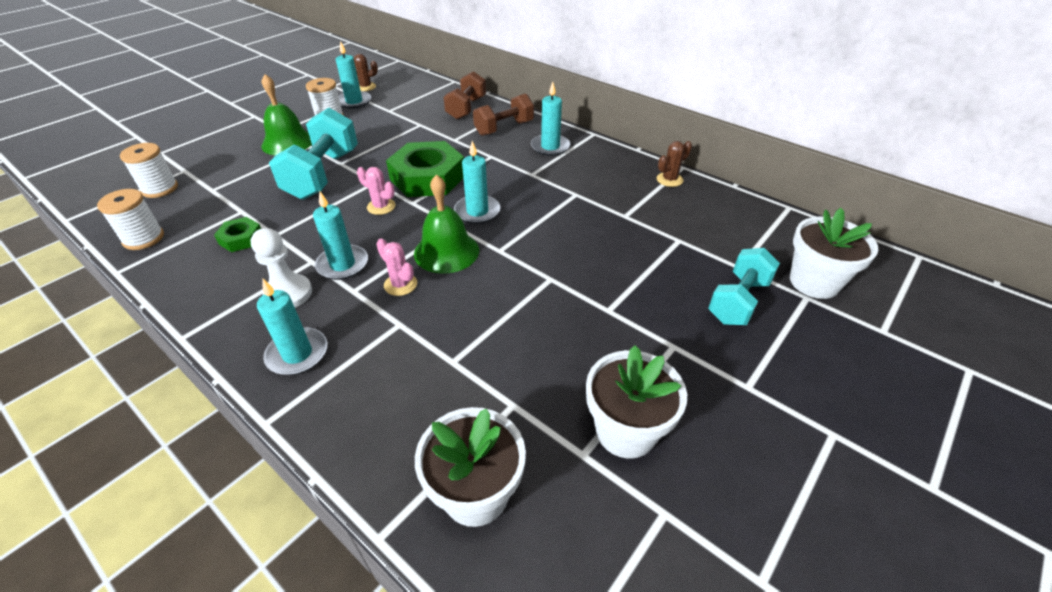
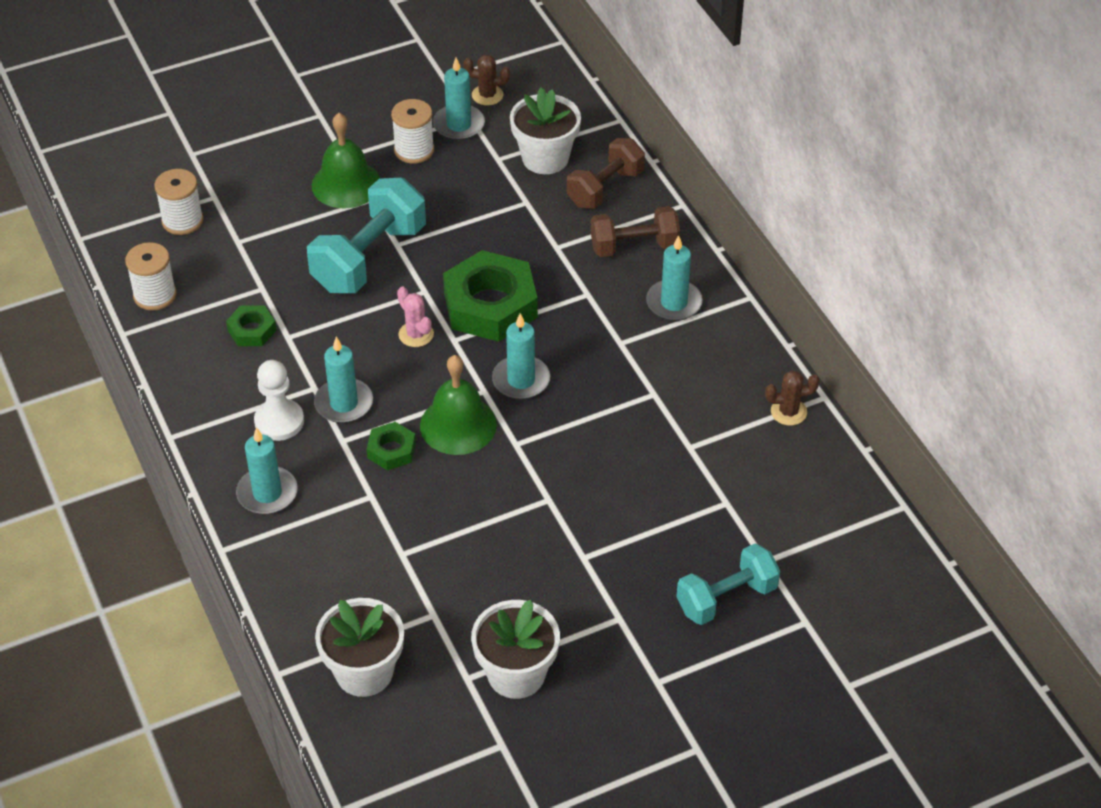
camera: 25 degrees right, 5 degrees up
pink cactus [376,238,417,296] -> green nut [367,422,416,470]
white flower pot [790,208,878,299] -> white flower pot moved to [510,87,581,174]

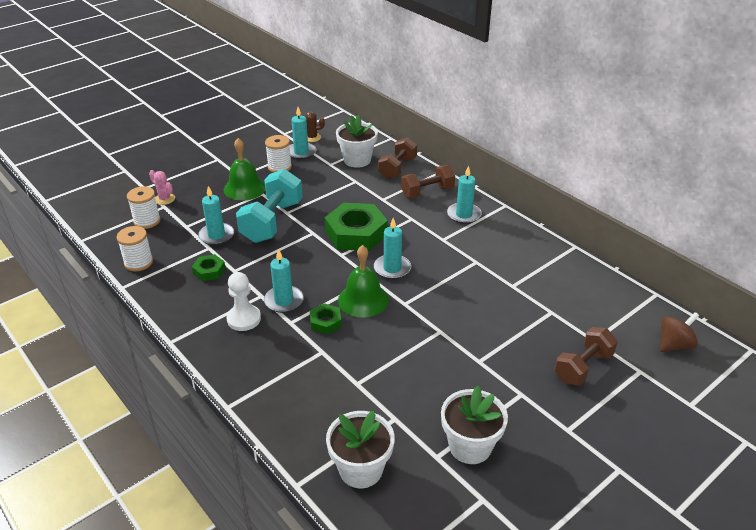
camera: 15 degrees left, 10 degrees down
turquoise candle [236,427,298,514] -> turquoise candle moved to [198,186,234,245]
pink cactus [397,287,434,347] -> pink cactus moved to [149,170,175,205]
turquoise dumbbell [676,544,780,625] -> brown dumbbell [555,327,618,386]
brown cactus [765,370,820,426] -> none
none -> brown spinning top [660,312,699,352]

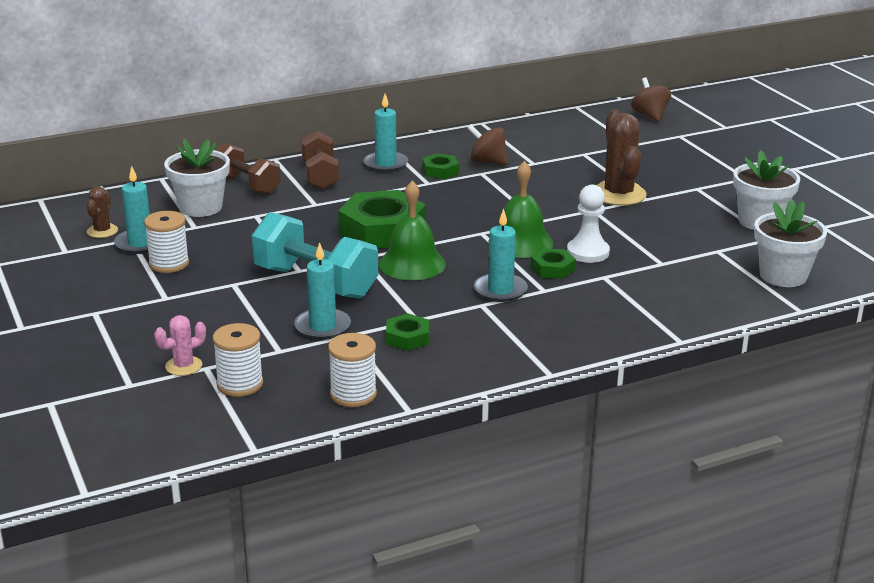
camera: 75 degrees left, 10 degrees down
green bell [224,138,265,201] -> green bell moved to [379,181,446,280]
white pawn [226,272,261,331] -> white pawn moved to [567,185,610,263]
turquoise candle [374,218,411,279] -> none
brown dumbbell [555,327,618,386] -> none
none -> green nut [422,153,459,179]
none -> brown spinning top [467,124,508,165]
none -> brown cactus [597,110,647,206]

